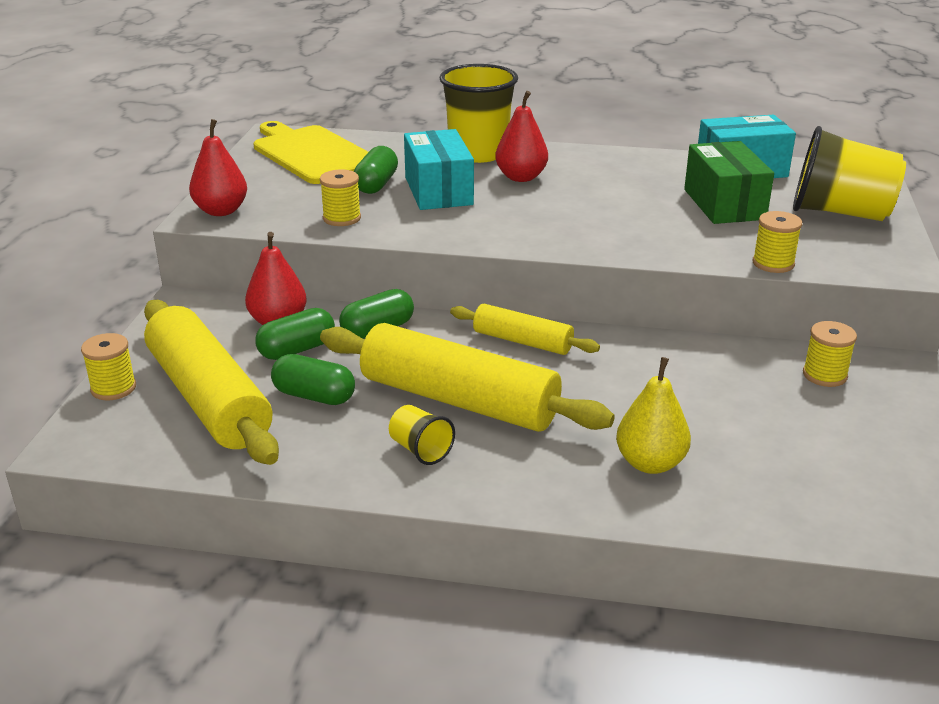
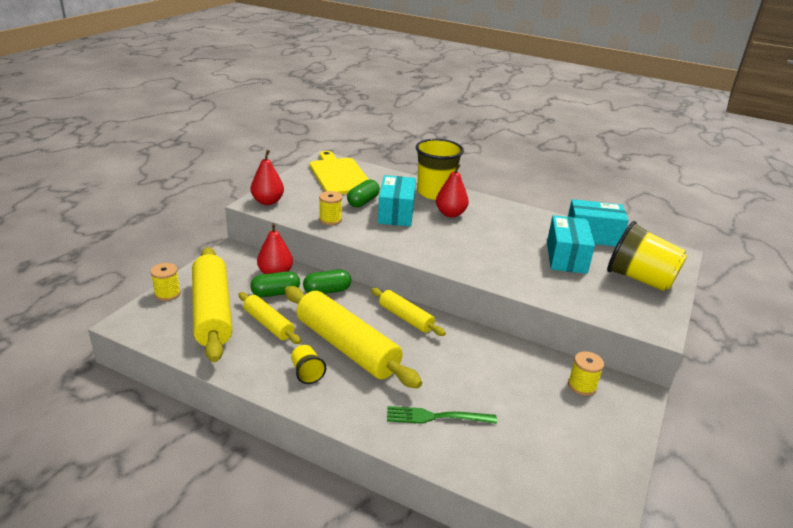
camera: 15 degrees right, 0 degrees up
green capsule [271,354,355,405] -> yellow rolling pin [238,292,301,344]
yellow pear [616,357,691,474] -> green fork [387,406,497,424]
green box [684,141,774,224] -> turquoise box [547,215,595,274]
yellow spool [753,211,802,273] -> none

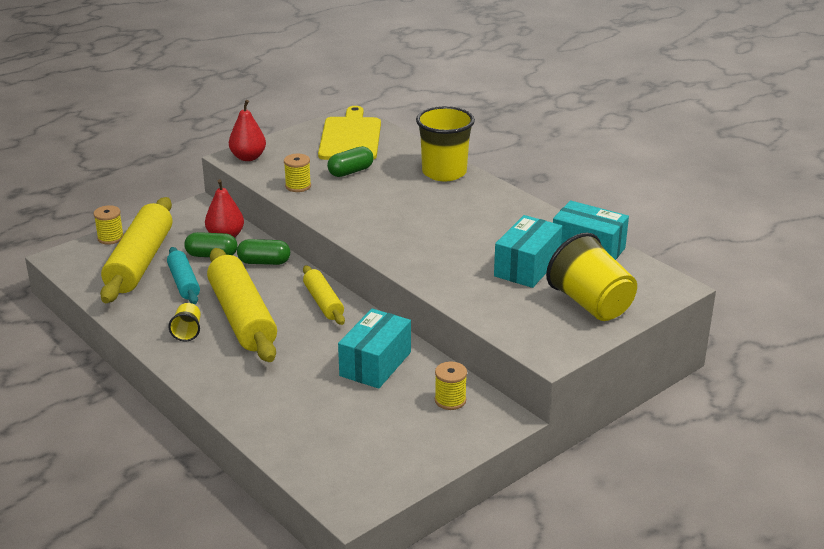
camera: 25 degrees right, 0 degrees up
yellow rolling pin [238,292,301,344] -> turquoise rolling pin [167,247,200,304]
turquoise box [378,175,416,227] -> turquoise box moved to [338,309,411,389]
green fork [387,406,497,424] -> none
red pear [436,163,469,217] -> none

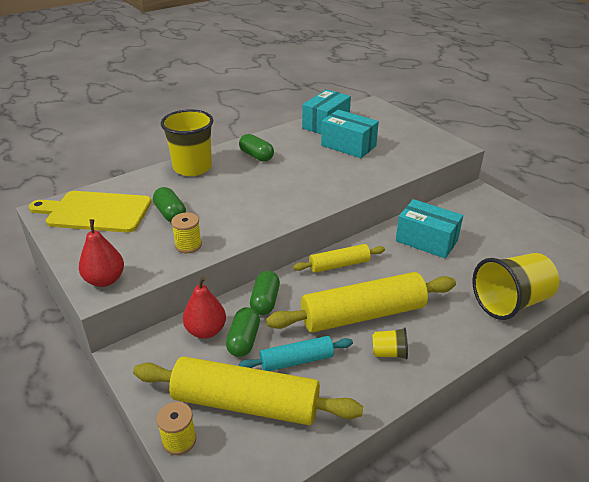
camera: 85 degrees left, 5 degrees up
yellow spool [435,362,467,410] -> none
yellow cup [546,233,637,321] -> yellow cup moved to [472,253,559,320]
none -> green capsule [239,134,274,162]

